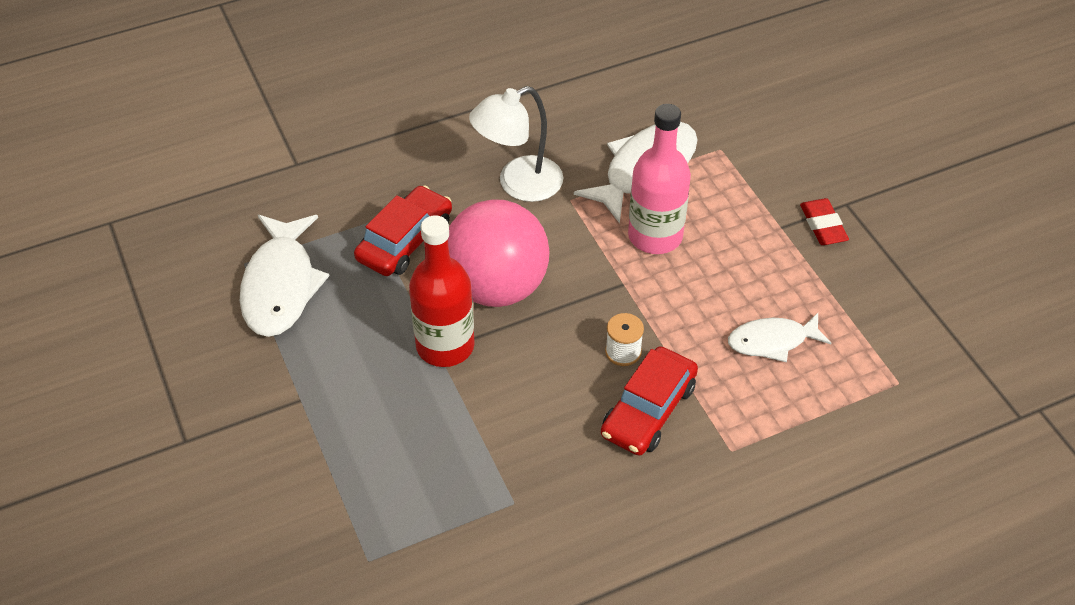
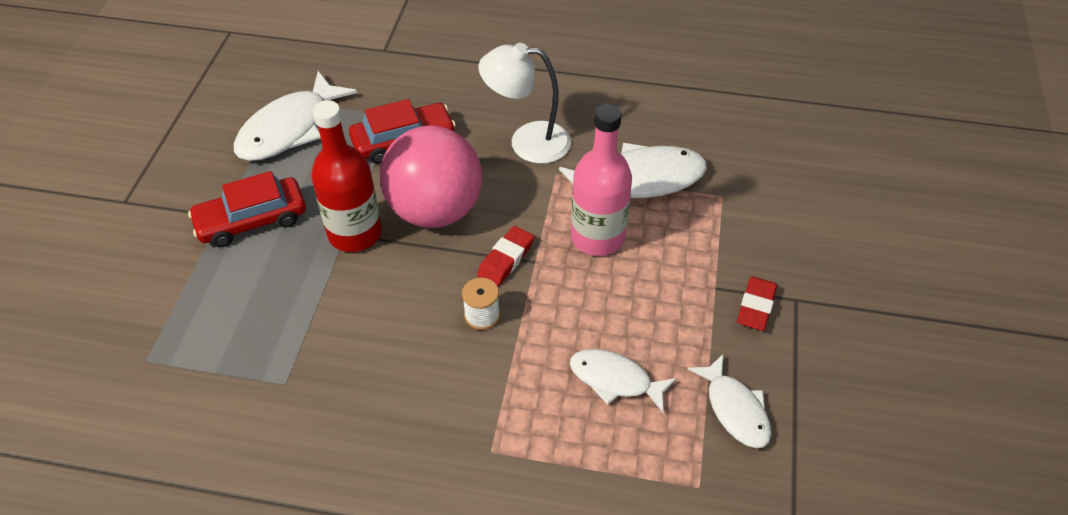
camera: 35 degrees right, 0 degrees up
red car [601,346,698,456] -> red car moved to [188,171,306,247]
none -> red eraser [477,226,534,287]
none -> white fish [688,354,771,448]

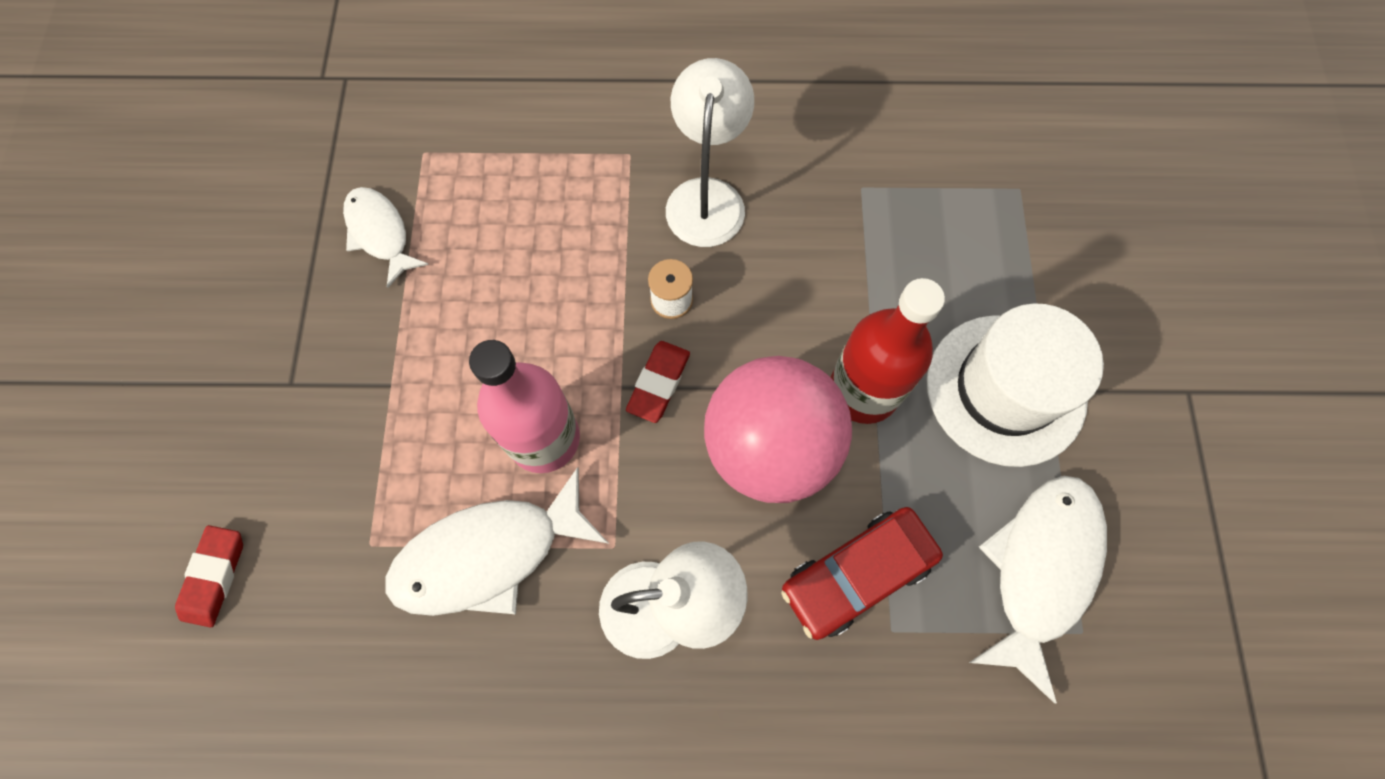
camera: 170 degrees right, 20 degrees up
red car [188,171,306,247] -> white hat [927,303,1104,467]
white fish [570,349,677,413] -> none
red eraser [737,276,777,331] -> red eraser moved to [175,525,243,627]
none -> white lamp [666,58,754,247]

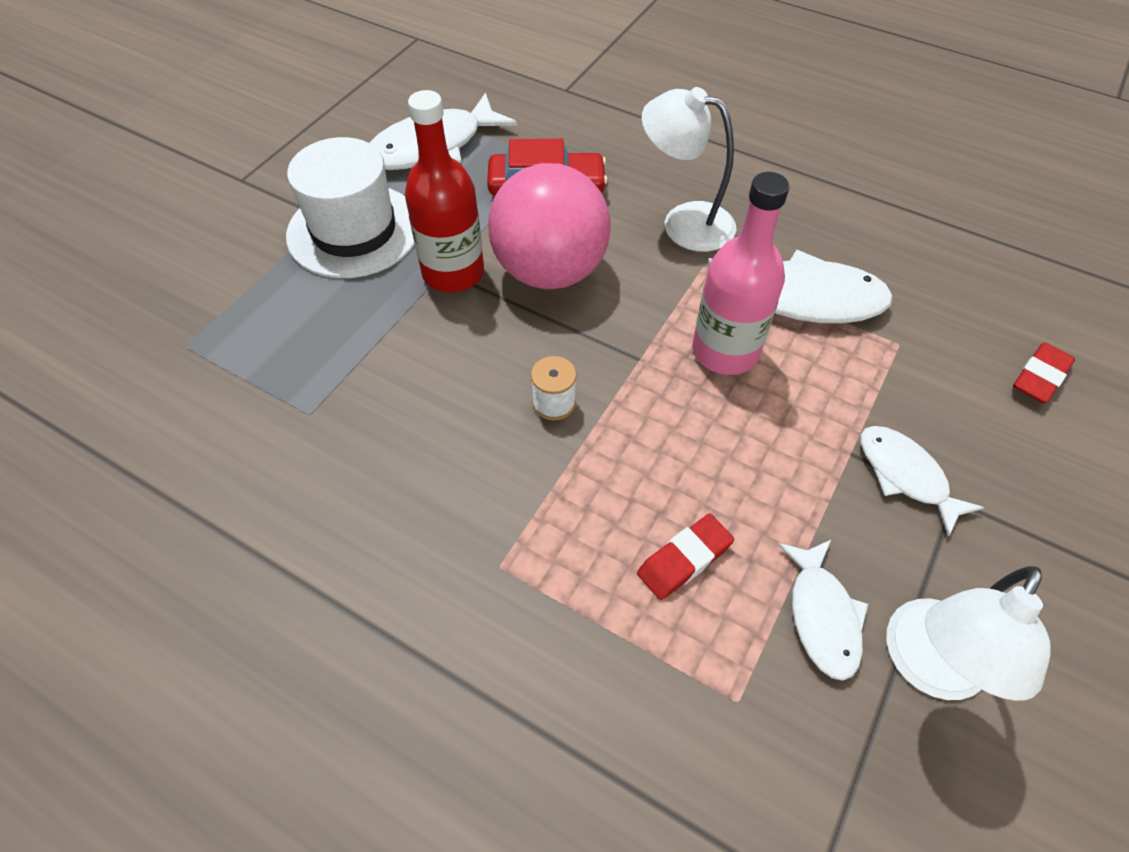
camera: 150 degrees left, 15 degrees down
red eraser [626,341,690,423] -> red eraser moved to [637,514,734,600]
white lamp [666,58,754,247] -> white lamp moved to [887,566,1051,701]
none -> white fish [861,426,984,537]

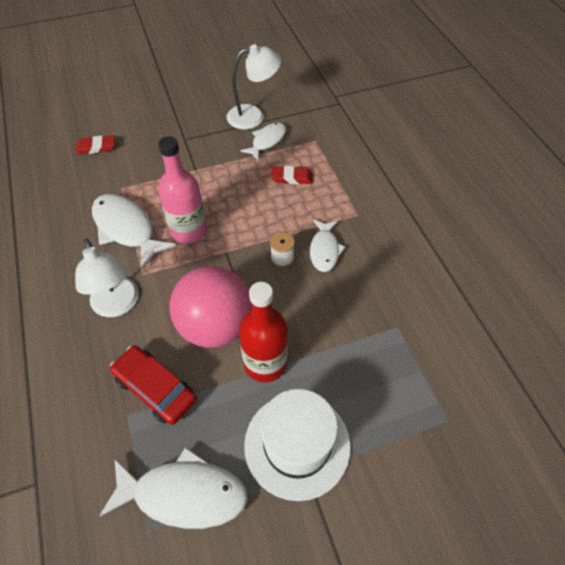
camera: 140 degrees left, 0 degrees up
white fish [861,426,984,537] -> white fish moved to [310,220,345,272]

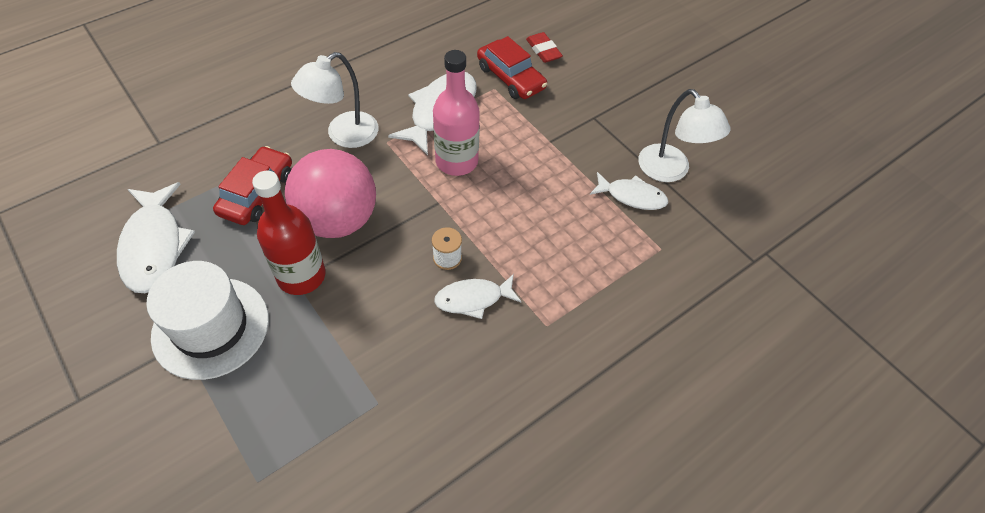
camera: 70 degrees right, 0 degrees up
red eraser [271,166,313,184] -> none
none -> red car [477,36,547,99]

